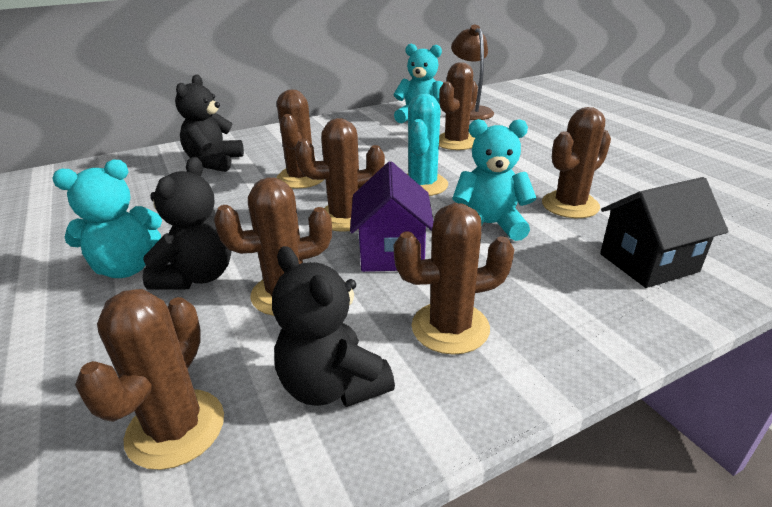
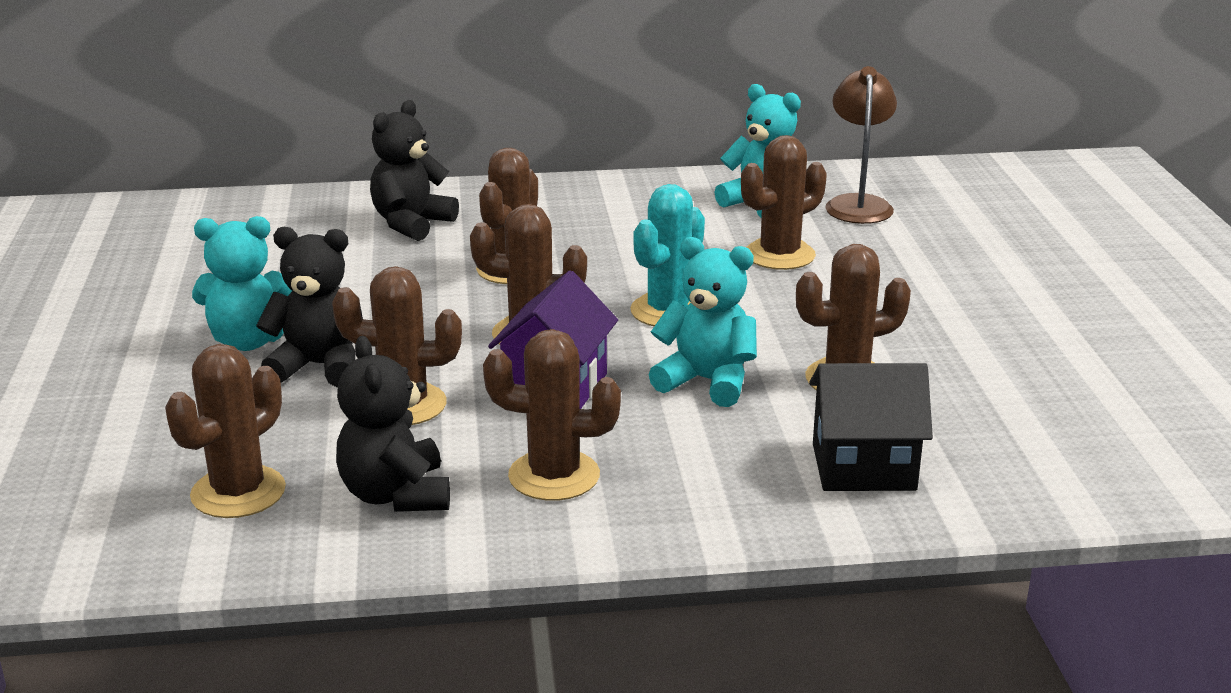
camera: 20 degrees right, 5 degrees down
black teddy bear [143,157,231,289] -> black teddy bear turned 120 degrees counterclockwise [256,227,363,387]

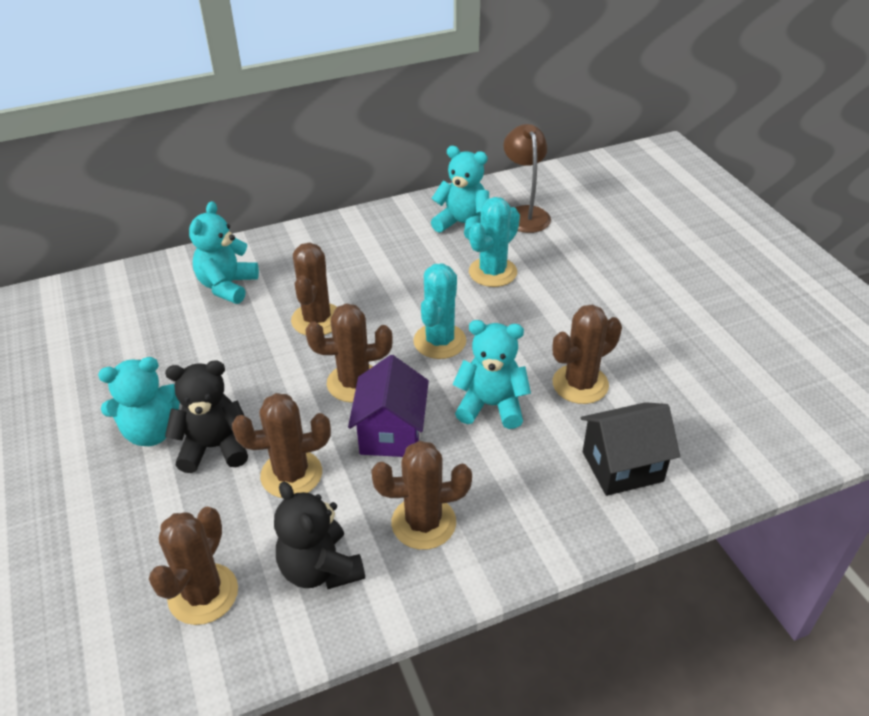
camera: 15 degrees left, 15 degrees up
black teddy bear [370,100,459,241] -> turquoise teddy bear [189,201,259,304]
brown cactus [741,135,827,270] -> turquoise cactus [469,197,520,287]

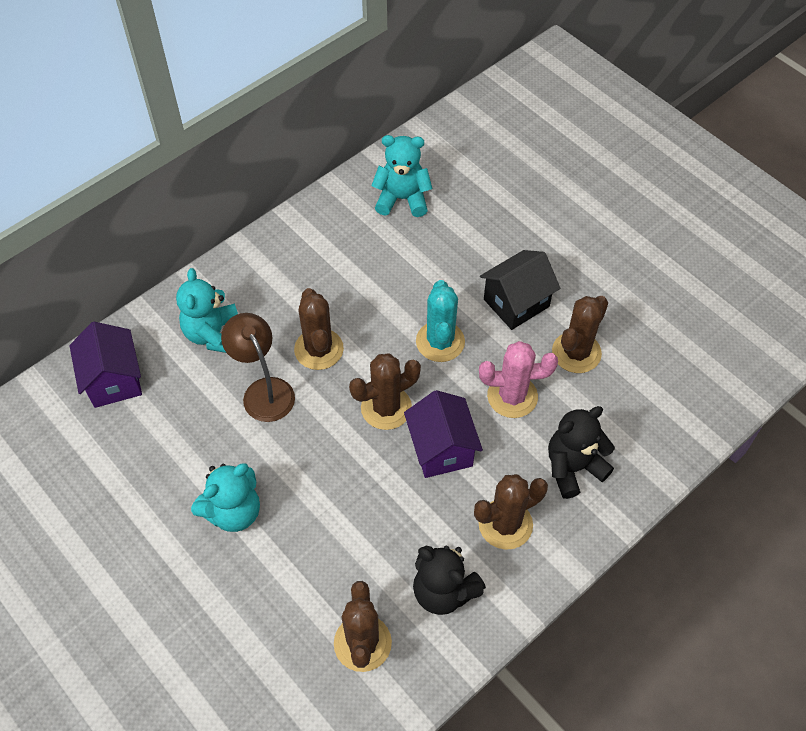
camera: 20 degrees left, 15 degrees up
black teddy bear [165,360,248,473] -> black teddy bear moved to [548,406,615,499]
brown cactus [232,393,331,498] -> none
turquoise teddy bear [452,320,531,429] -> pink cactus [479,341,558,418]
turquoise cactus [469,197,520,287] -> none
brown lamp [503,124,551,233] -> brown lamp moved to [221,313,295,422]
black house [581,402,680,496] -> black house moved to [480,250,560,330]
none -> purple house [69,322,142,408]

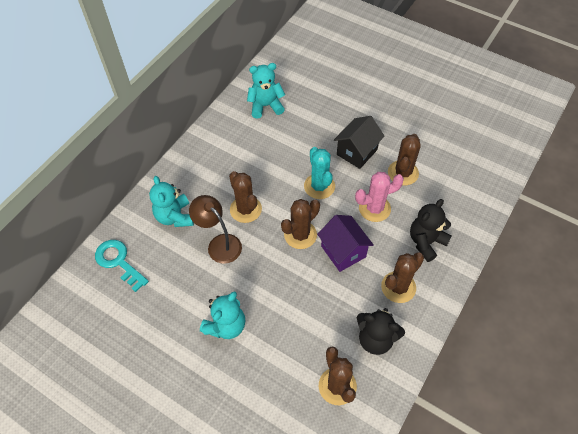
camera: 15 degrees left, 0 degrees up
purple house [69,322,142,408] -> turquoise key [95,240,149,292]

